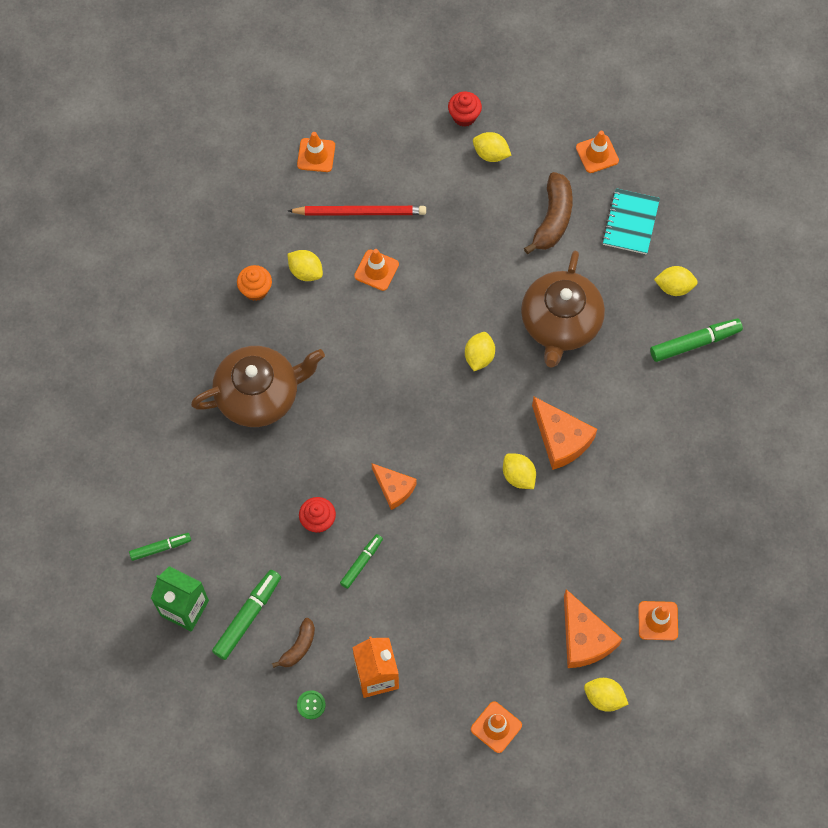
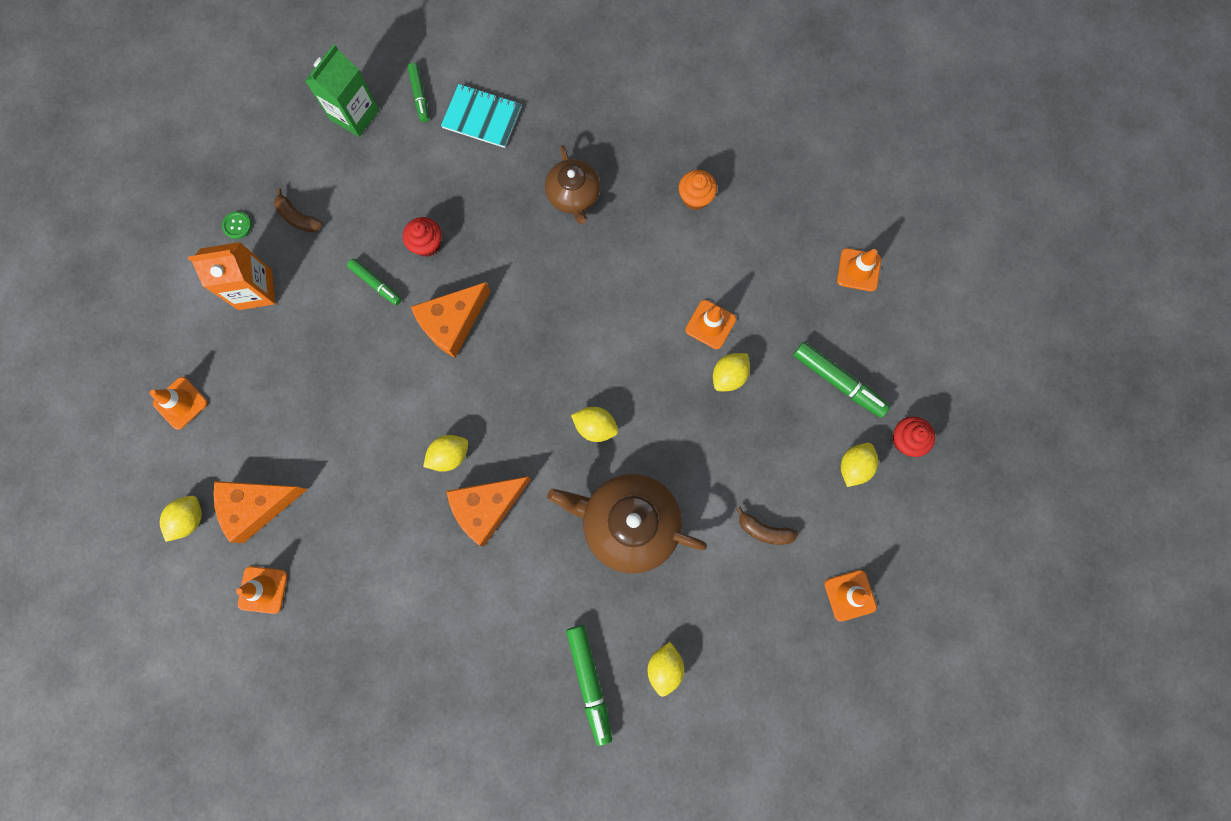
camera: 95 degrees right, 10 degrees up
brown teapot [191,346,325,427] -> brown teapot [545,145,600,224], size x0.62
green marker [212,570,281,660] -> green marker moved to [793,342,890,418]
yellow lemon [287,250,323,281] -> yellow lemon moved to [713,353,750,391]
red pencil [288,206,426,216] -> none
orange cheese [372,463,417,510] -> orange cheese [411,282,491,358], size x1.51
brown banana [524,172,573,254] -> brown banana [736,507,798,545], size x0.59
turquoise notebook [602,188,660,254] -> turquoise notebook moved to [441,84,522,148]

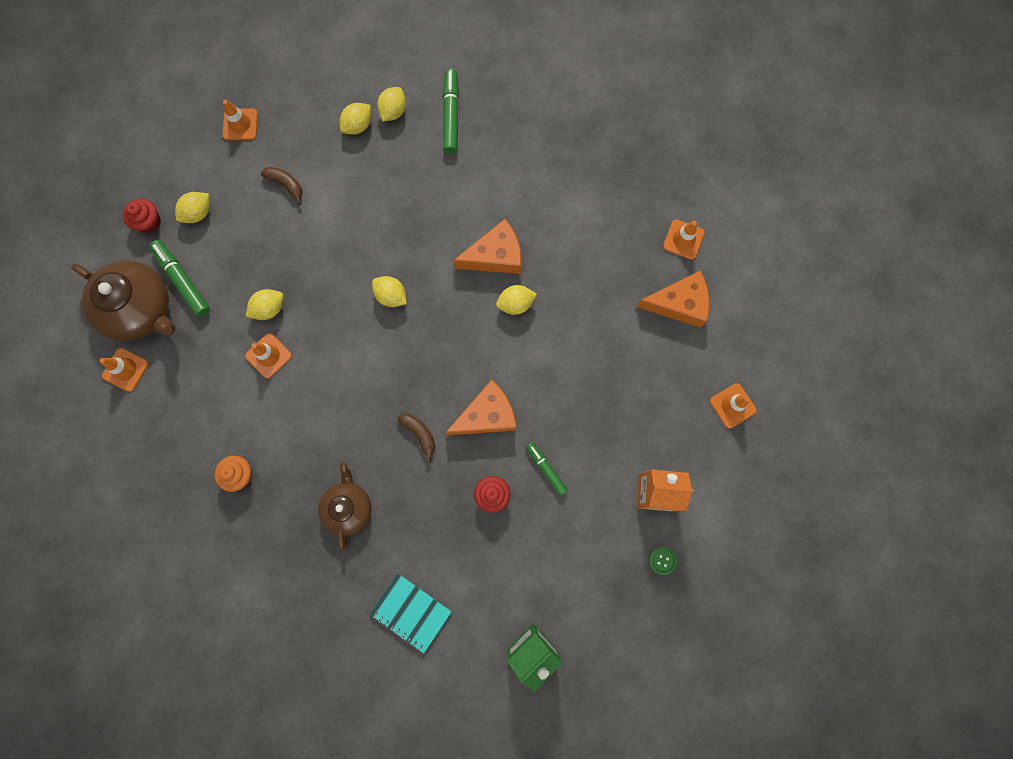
camera: 165 degrees left, 0 degrees up
yellow lemon [160,496,202,542] -> yellow lemon moved to [340,103,371,134]
brown banana [274,188,322,232] -> brown banana moved to [397,414,435,462]
green marker [407,63,429,122] -> none
brown teapot [547,474,707,574] -> brown teapot moved to [71,261,175,341]

